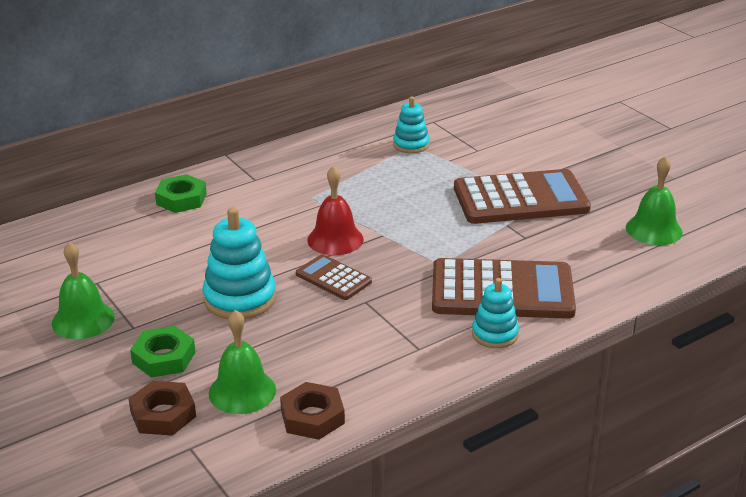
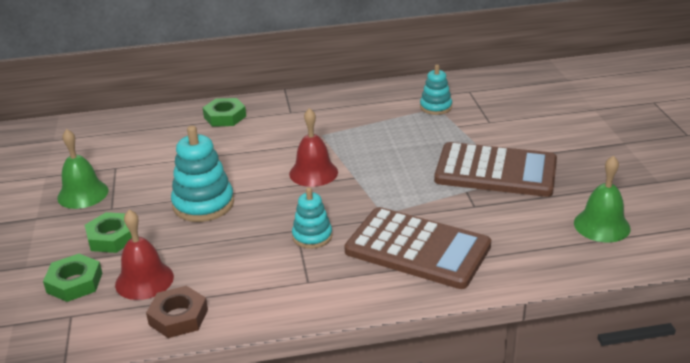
camera: 25 degrees right, 0 degrees up
brown nut [128,381,196,436] -> green nut [43,254,102,302]
green bell [209,310,276,414] -> red bell [115,210,174,300]
brown calculator [296,254,372,300] -> none
turquoise stacking toy [472,278,519,348] -> turquoise stacking toy moved to [292,187,332,249]

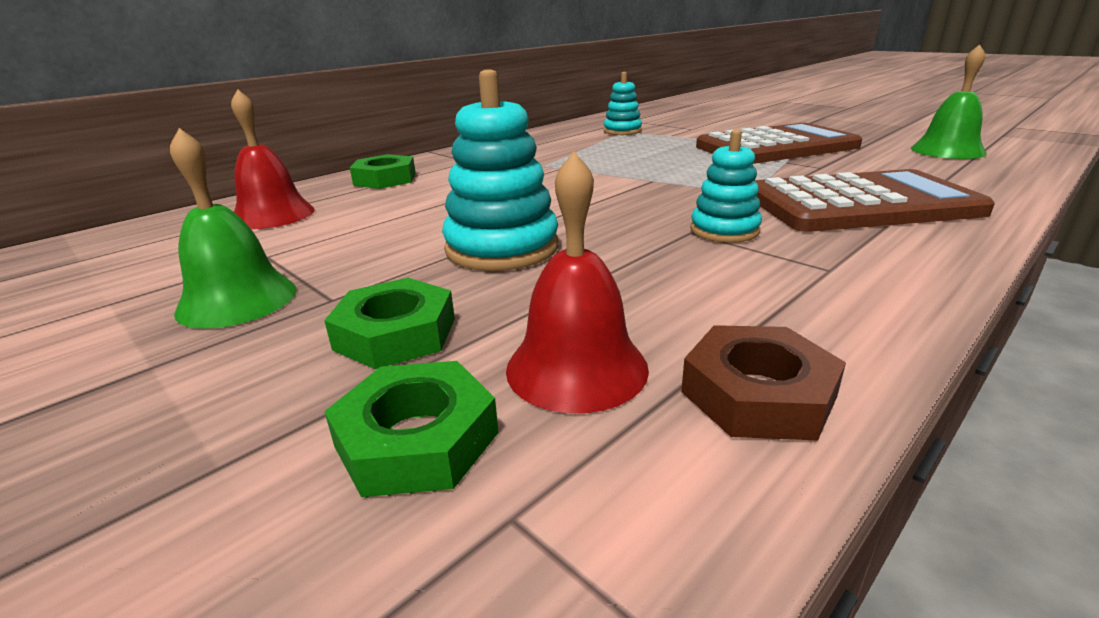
camera: 35 degrees left, 5 degrees down
red bell [289,108,338,187] -> red bell moved to [231,89,315,229]

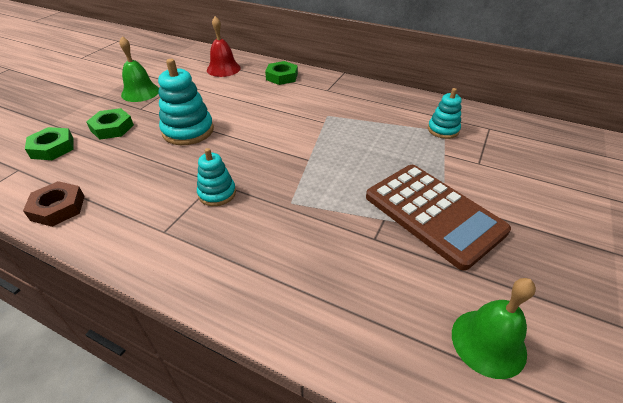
camera: 70 degrees right, 15 degrees up
red bell [506,152,649,413] -> none
brown calculator [754,169,995,232] -> none

